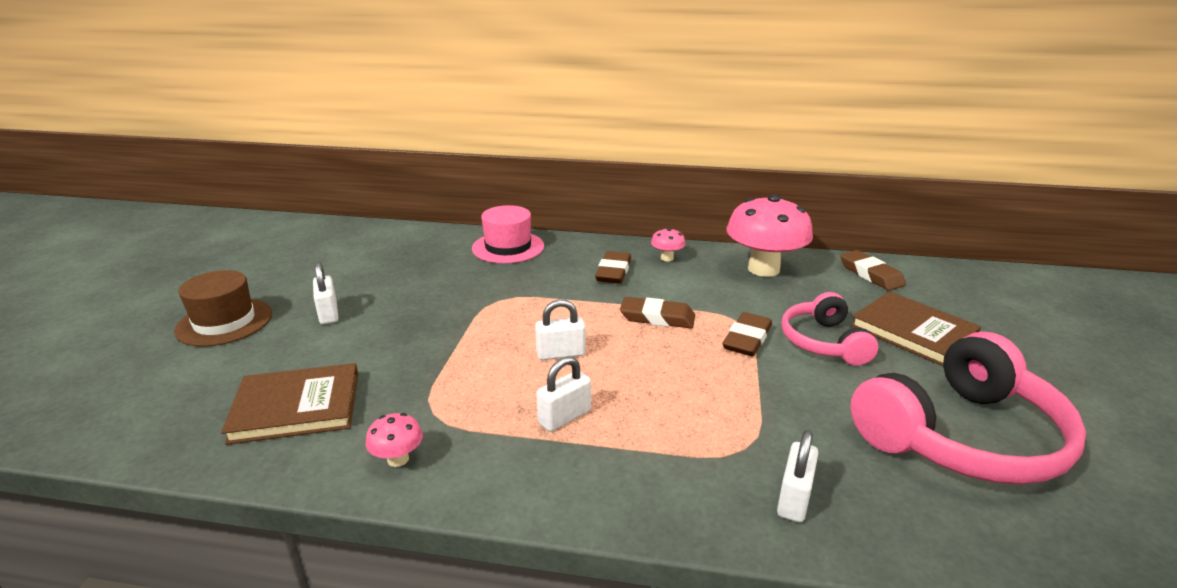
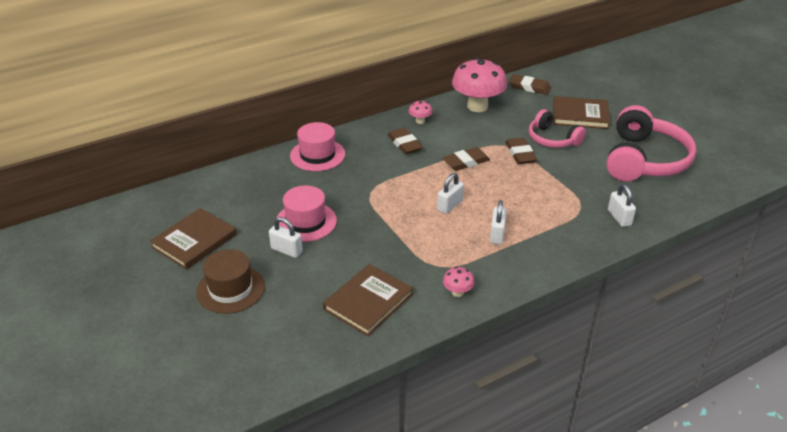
camera: 40 degrees left, 10 degrees up
none -> brown book [150,208,237,270]
none -> pink hat [276,185,337,242]

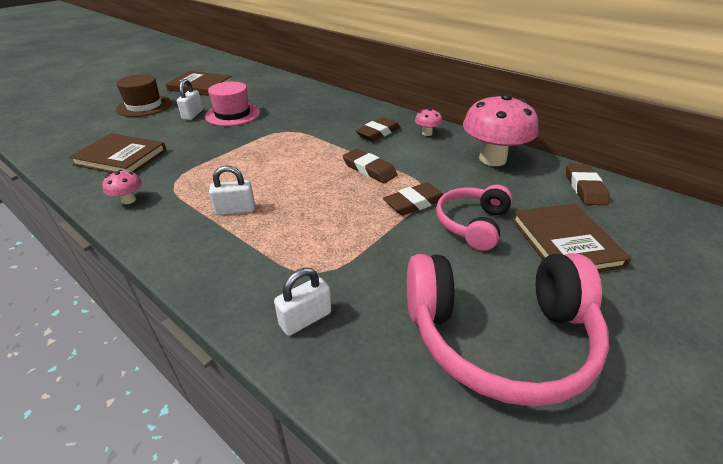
camera: 70 degrees right, 0 degrees up
pink hat [290,122,345,171] -> none
white padlock [437,173,464,214] -> none

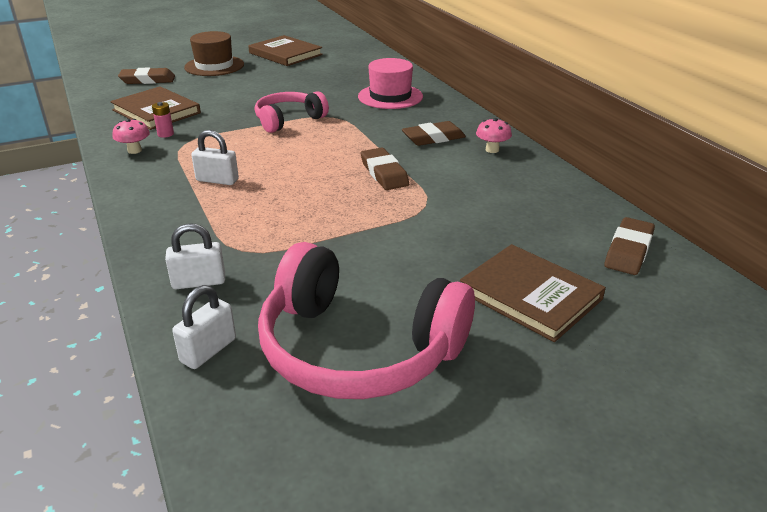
camera: 25 degrees right, 5 degrees down
white padlock [177,79,203,120] -> white padlock moved to [172,285,236,369]
pink hat [205,82,260,126] -> pink hat moved to [358,58,423,109]
brown eraser [383,182,443,215] -> brown eraser moved to [118,67,175,84]
pink headphones [436,185,513,251] -> pink headphones moved to [255,91,329,133]
pink mushroom [463,93,538,166] -> none
brown book [512,203,631,272] -> brown book turned 60 degrees counterclockwise [460,244,606,342]
none -> pink battery [152,102,174,138]

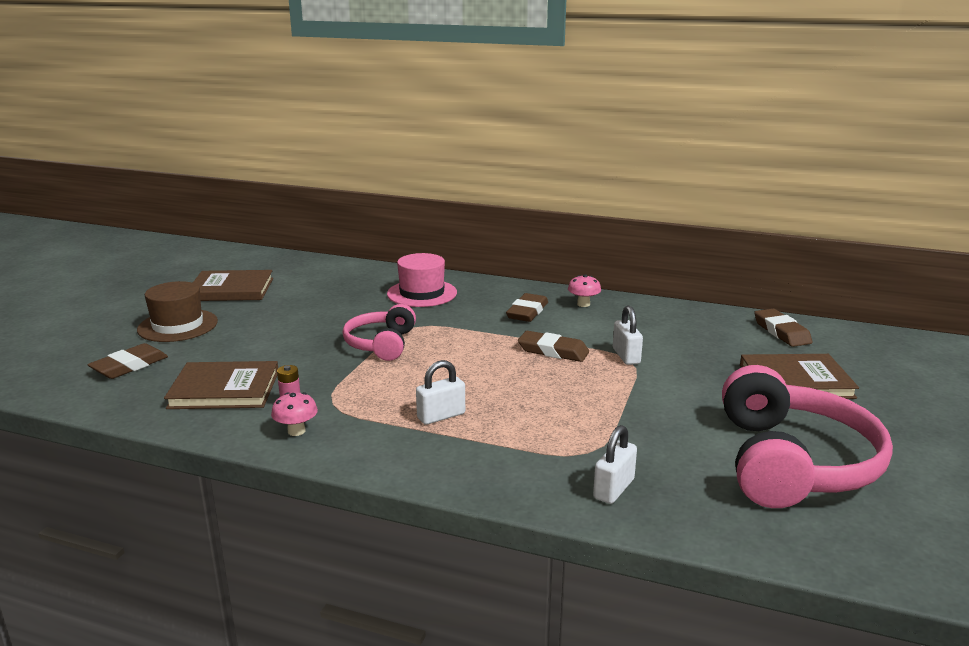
camera: 45 degrees left, 10 degrees down
white padlock [172,285,236,369] -> white padlock moved to [613,305,643,365]
pink headphones [258,242,475,399] -> pink headphones turned 60 degrees counterclockwise [722,365,893,508]

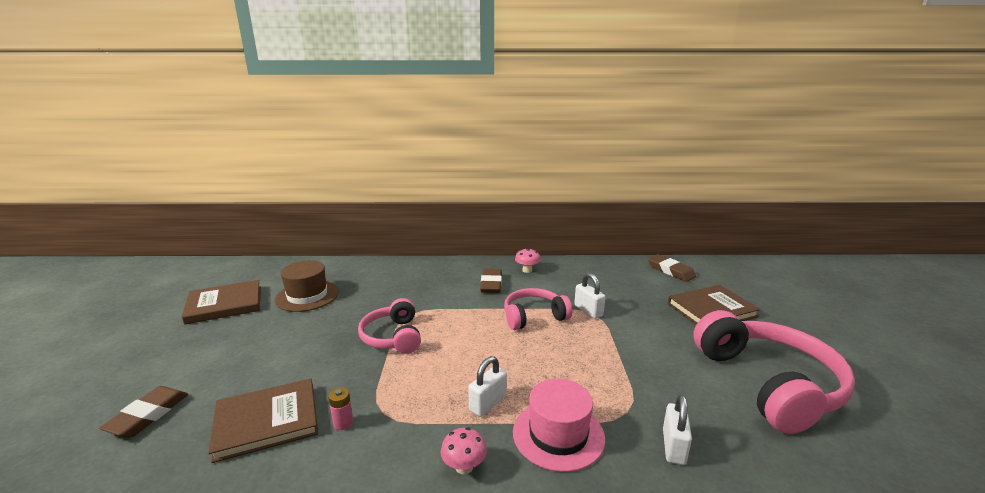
camera: 20 degrees left, 0 degrees up
brown hat [137,281,218,342] -> brown hat moved to [275,260,339,312]
pink mushroom [271,392,318,436] -> pink mushroom moved to [441,427,487,475]
pink hat [387,253,457,307] -> pink hat moved to [513,379,605,472]
brown eraser [518,331,589,362] -> pink headphones [504,288,572,330]

